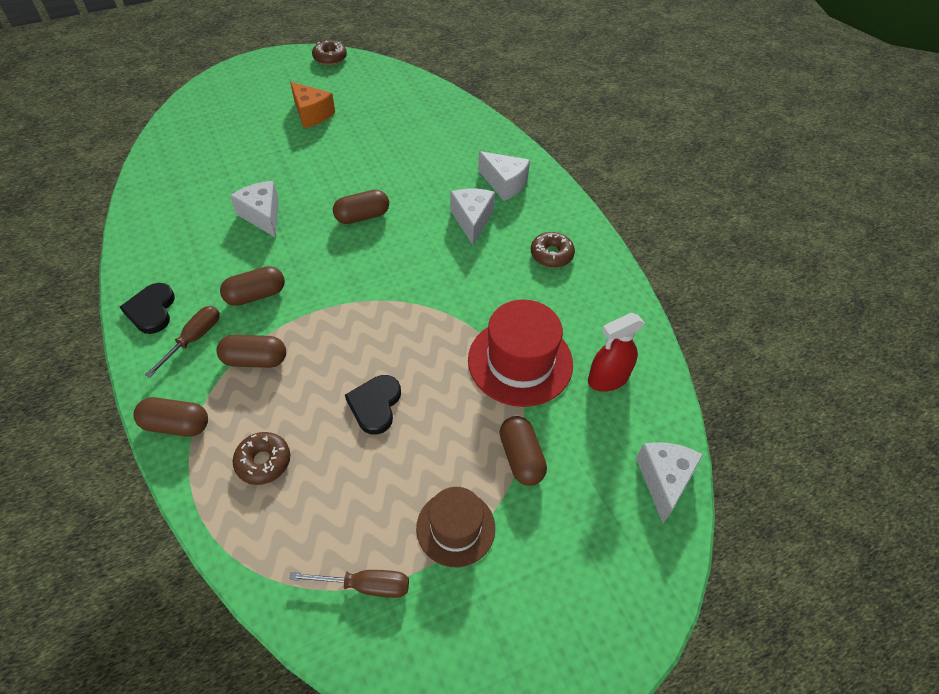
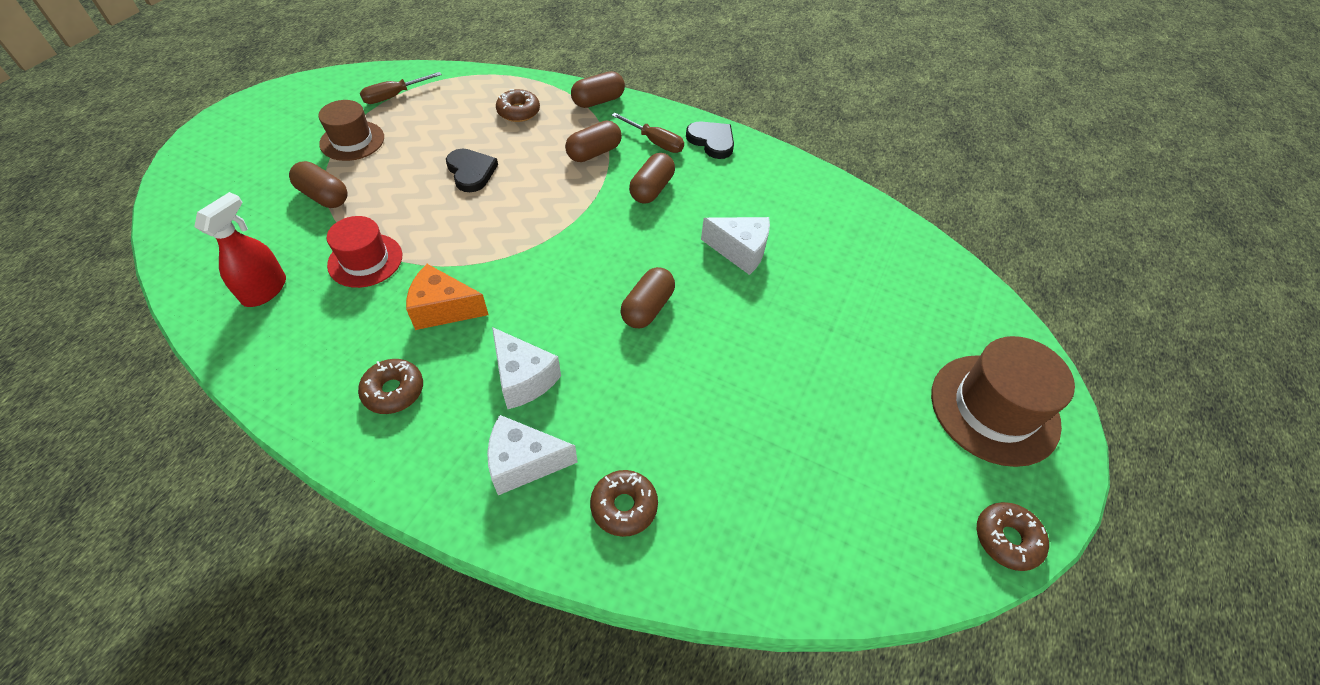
camera: 140 degrees right, 0 degrees up
brown screwdriver [145,306,220,378] -> brown screwdriver turned 45 degrees counterclockwise [611,113,684,153]
orange cheese [290,82,335,128] -> orange cheese moved to [406,264,488,330]
red hat [468,299,573,407] -> red hat [327,216,402,288], size x0.64
white cheese [636,442,703,523] -> none
none -> brown donut [590,470,658,537]
none -> brown hat [931,336,1075,467]

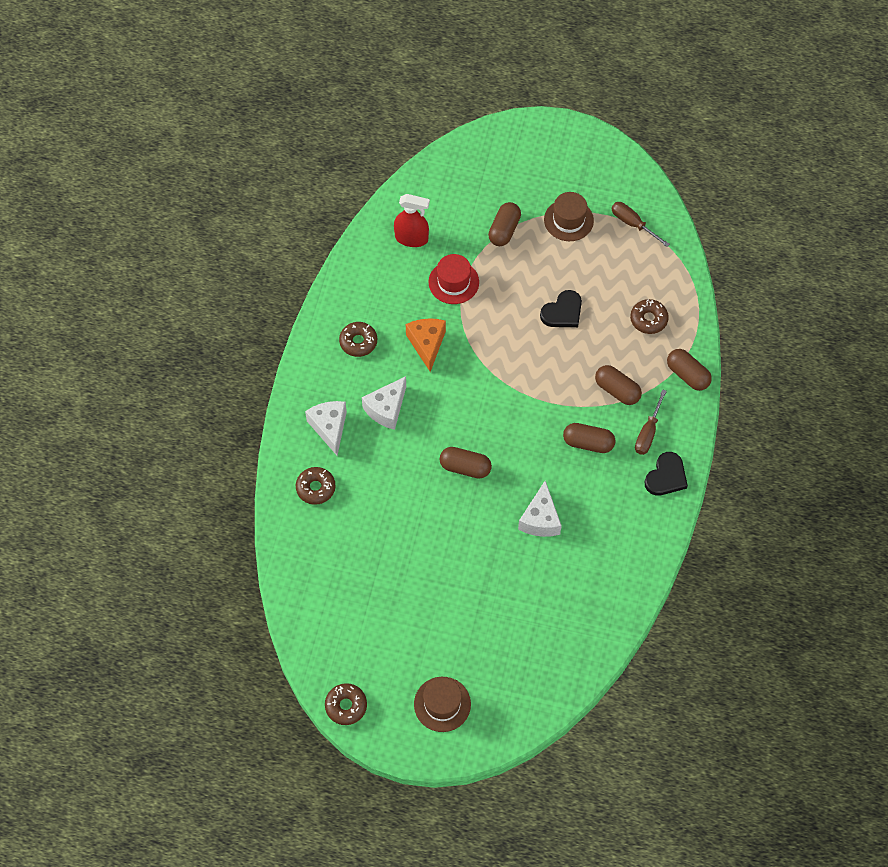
camera: 80 degrees right, 10 degrees up
brown hat [931,336,1075,467] -> brown hat [414,677,471,732], size x0.64

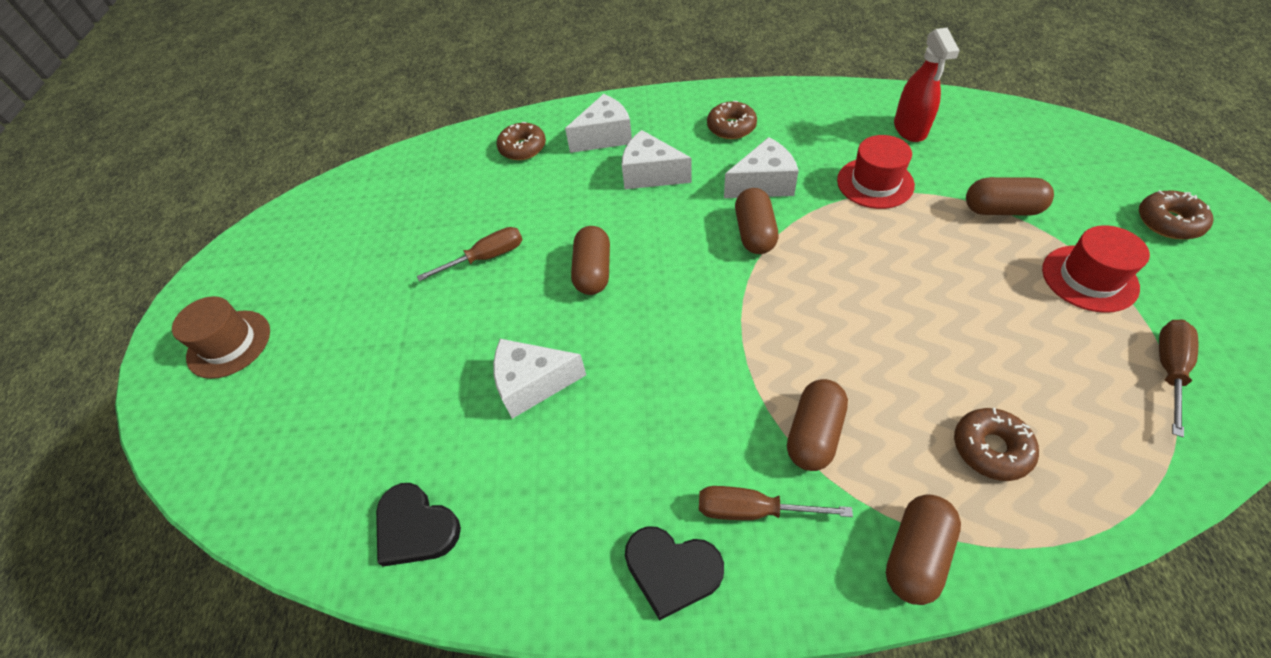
camera: 80 degrees right, 10 degrees down
brown donut [325,683,367,725] -> brown donut moved to [1139,190,1213,239]
orange cheese [406,318,446,372] -> white cheese [724,137,799,198]
black heart [540,290,582,327] -> black heart moved to [376,483,461,567]
brown hat [544,192,594,241] -> red hat [1042,225,1150,313]
brown capsule [563,423,615,453] -> brown capsule moved to [735,188,779,254]
none -> brown screwdriver [417,227,523,281]

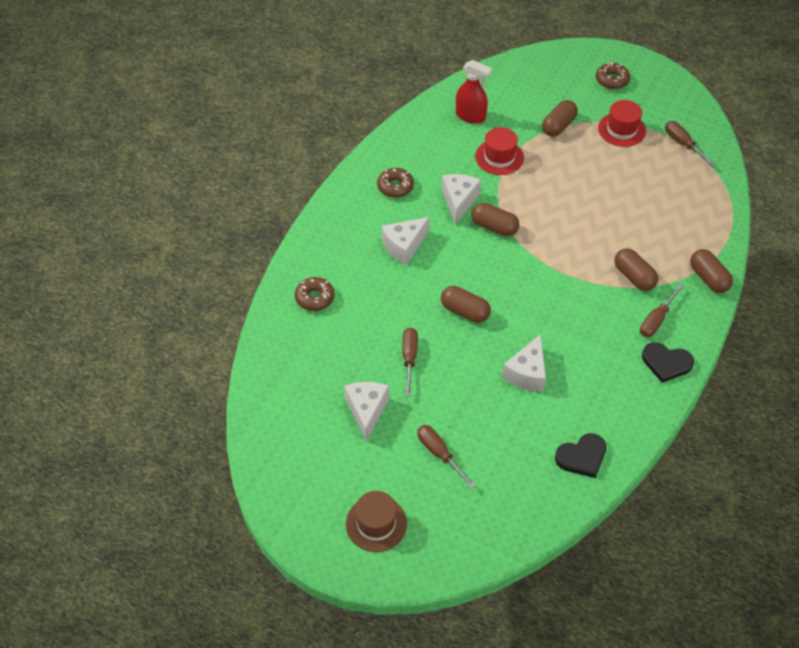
camera: 65 degrees left, 0 degrees up
white cheese [565,94,632,153] -> white cheese moved to [344,382,389,442]
black heart [625,526,724,621] -> black heart turned 60 degrees clockwise [642,342,694,383]
brown donut [954,408,1039,481] -> none
none -> brown screwdriver [417,425,475,489]

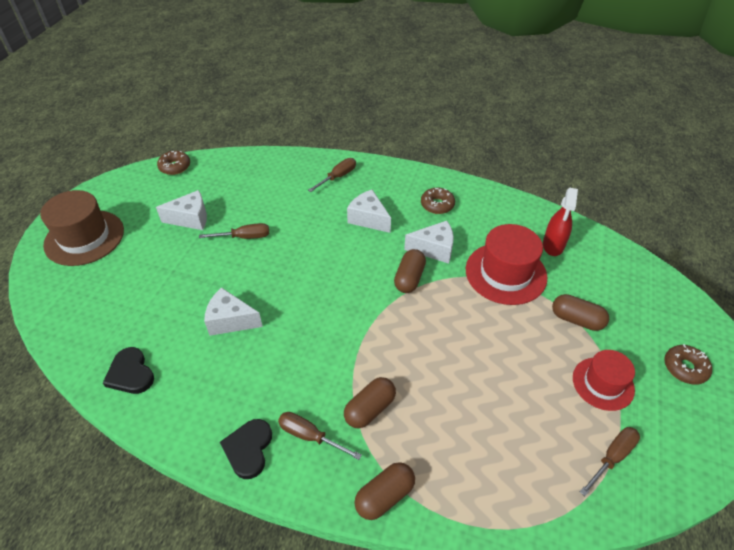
camera: 80 degrees right, 5 degrees down
brown donut [295,277,334,311] -> brown donut moved to [157,151,190,175]
brown hat [346,491,407,552] -> brown hat [40,190,124,266], size x1.57
brown screwdriver [417,425,475,489] -> brown screwdriver moved to [308,158,356,192]
brown capsule [441,286,491,323] -> none
red hat [475,127,524,175] -> red hat [466,224,547,305], size x1.57

